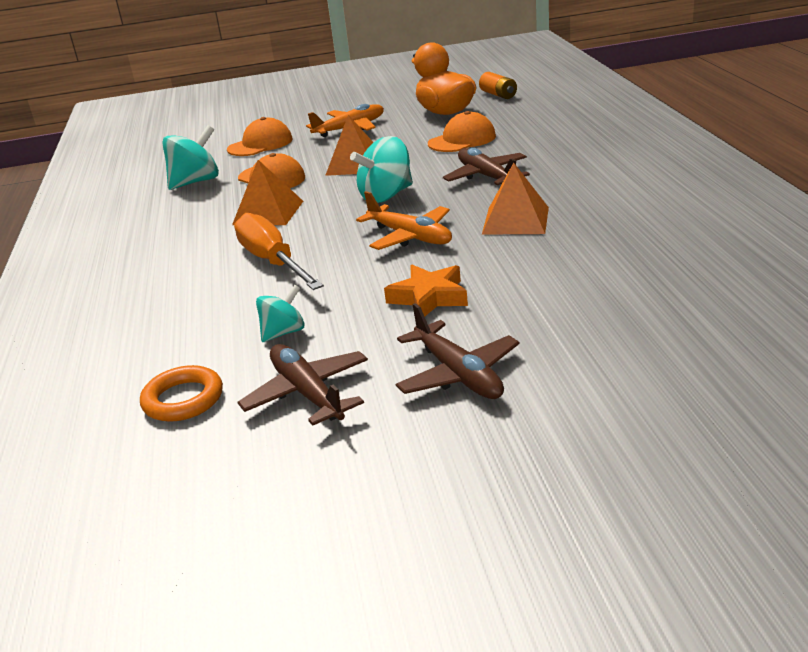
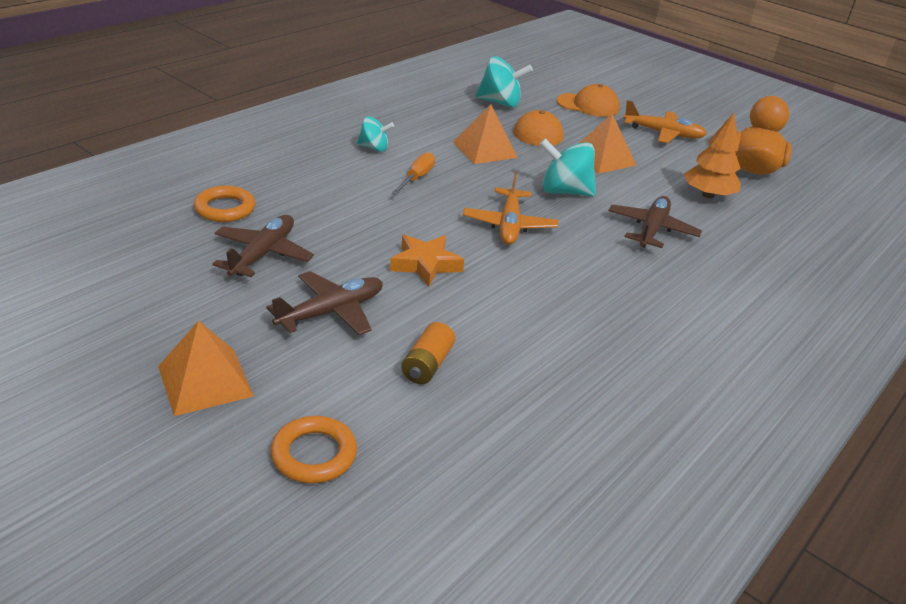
camera: 45 degrees right, 5 degrees up
orange screwdriver [234,213,324,290] -> orange screwdriver [392,152,435,195], size x0.59
turquoise spinning top [256,285,305,342] -> turquoise spinning top moved to [357,116,394,152]
brown plane [395,303,519,399] -> brown plane turned 150 degrees counterclockwise [266,271,383,335]
orange cap [428,111,496,152] -> orange tree [684,113,741,198]
orange battery [479,72,517,99] -> orange battery moved to [401,322,455,384]
orange pyramid [482,163,549,235] -> orange pyramid moved to [158,321,254,416]
none -> orange ring [271,416,357,483]

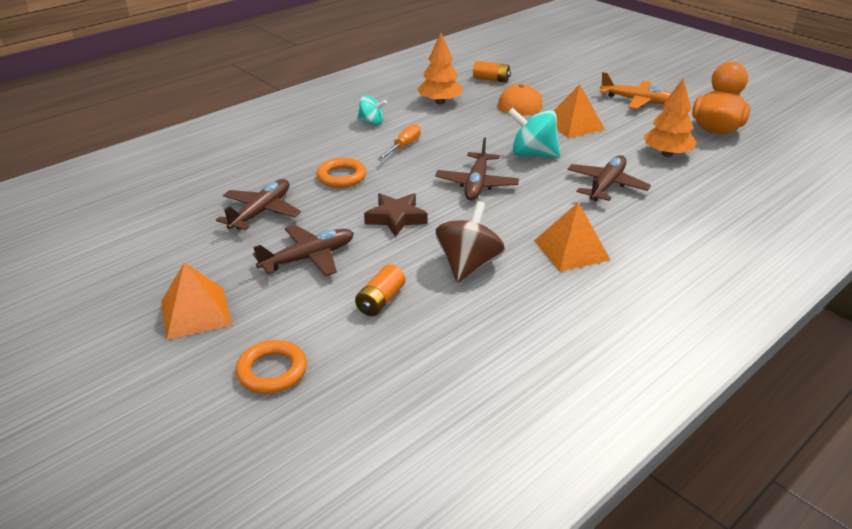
camera: 10 degrees right, 0 degrees up
orange ring [194,186,255,222] -> orange ring moved to [316,158,366,188]
orange star [390,235,464,287] -> brown star [364,193,428,237]
orange pyramid [453,104,518,164] -> orange pyramid moved to [534,202,610,271]
orange plane [463,171,558,245] -> brown plane [435,137,519,201]
turquoise spinning top [475,57,533,108] -> orange battery [473,61,511,83]
orange cap [557,84,620,117] -> none
none -> orange tree [418,33,463,104]
none -> brown spinning top [435,201,505,283]

